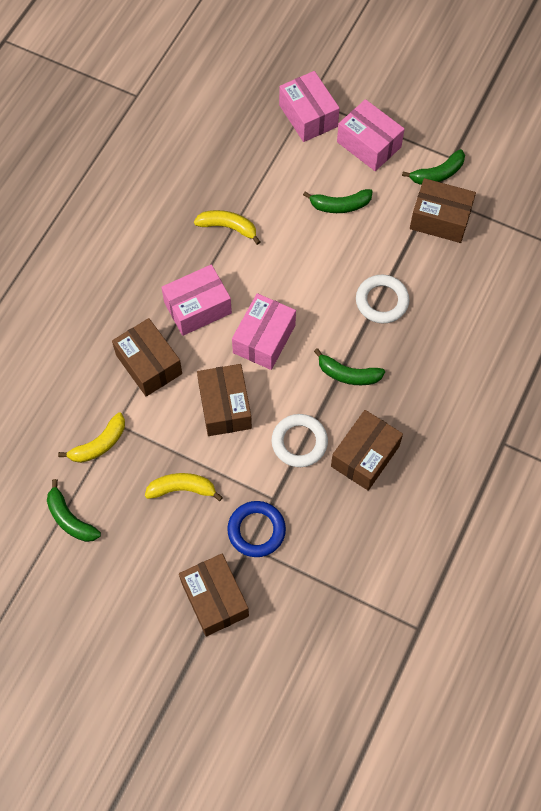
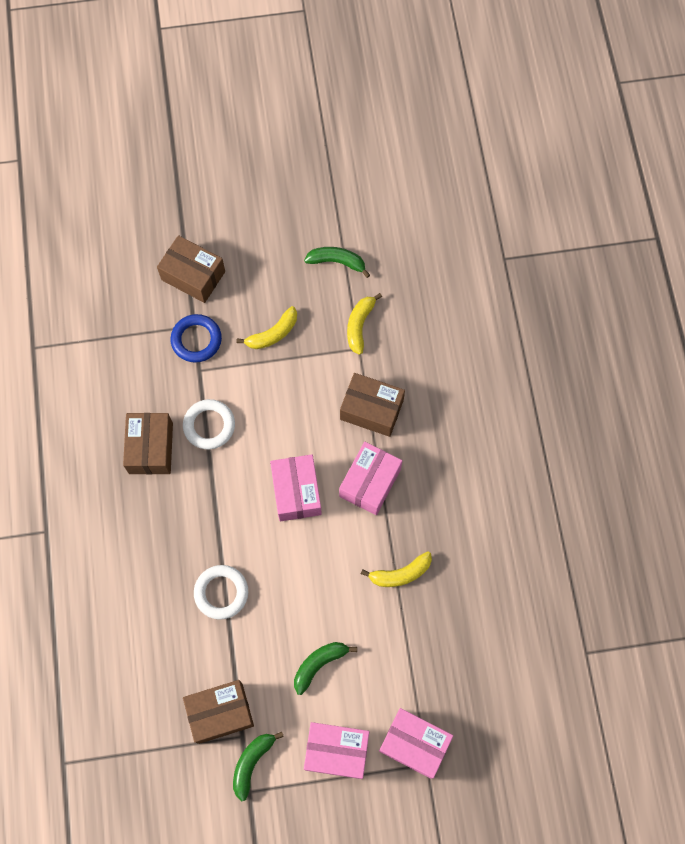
camera: 145 degrees right, 5 degrees up
brown box [197,364,252,436] -> none
green banana [314,348,385,385] -> none

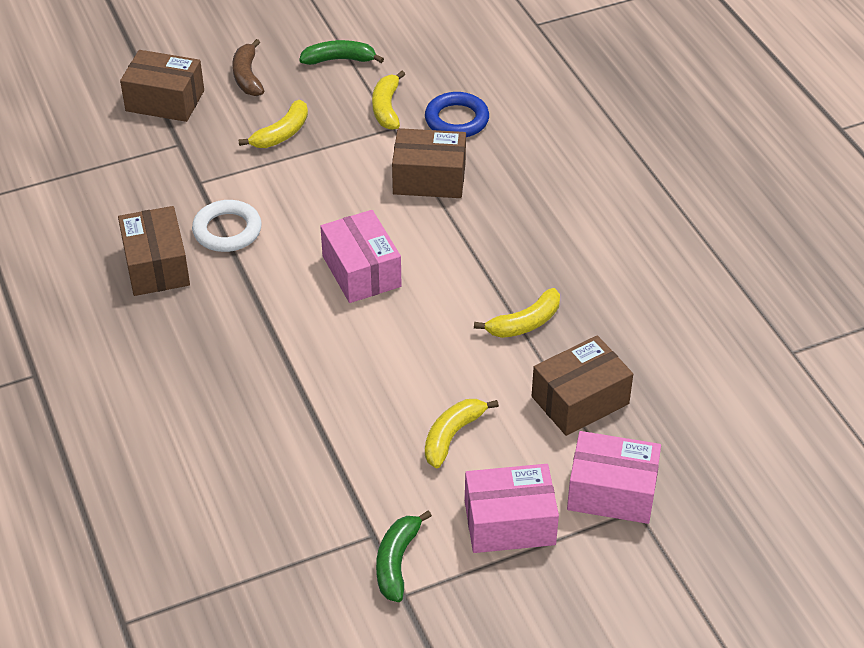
camera: 15 degrees left, 25 degrees down
blue ring [170,314,222,363] -> blue ring moved to [425,92,489,137]
brown box [183,680,254,744] -> brown box moved to [532,335,633,436]
white ring [194,565,248,620] -> none
green banana [294,642,357,695] -> yellow banana [425,399,499,468]
pink box [339,442,402,515] -> none
none -> brown banana [232,39,264,96]

